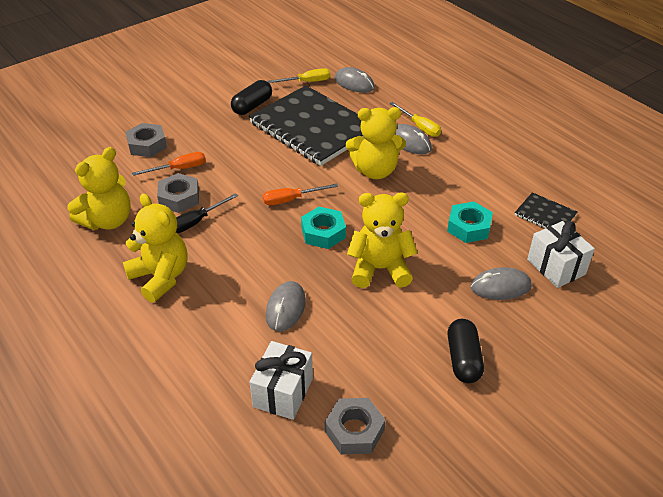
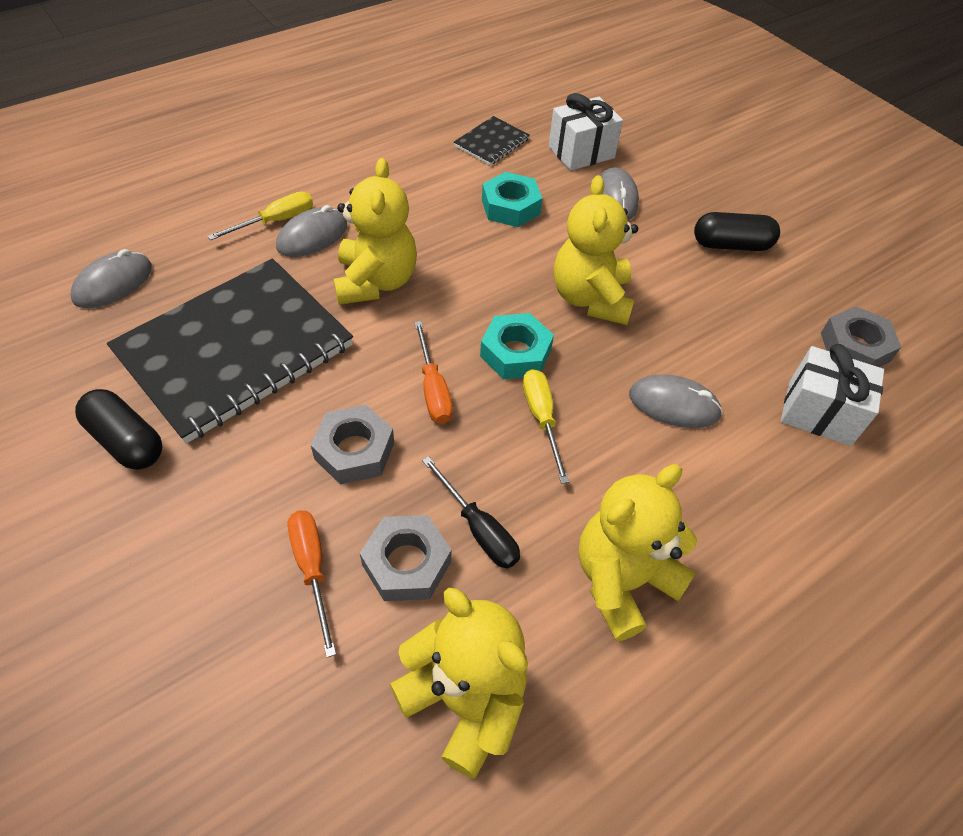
camera: 90 degrees left, 10 degrees up
grey nut [125,123,167,157] -> grey nut moved to [311,405,394,485]
yellow screwdriver [267,68,330,83] -> yellow screwdriver moved to [523,369,569,484]

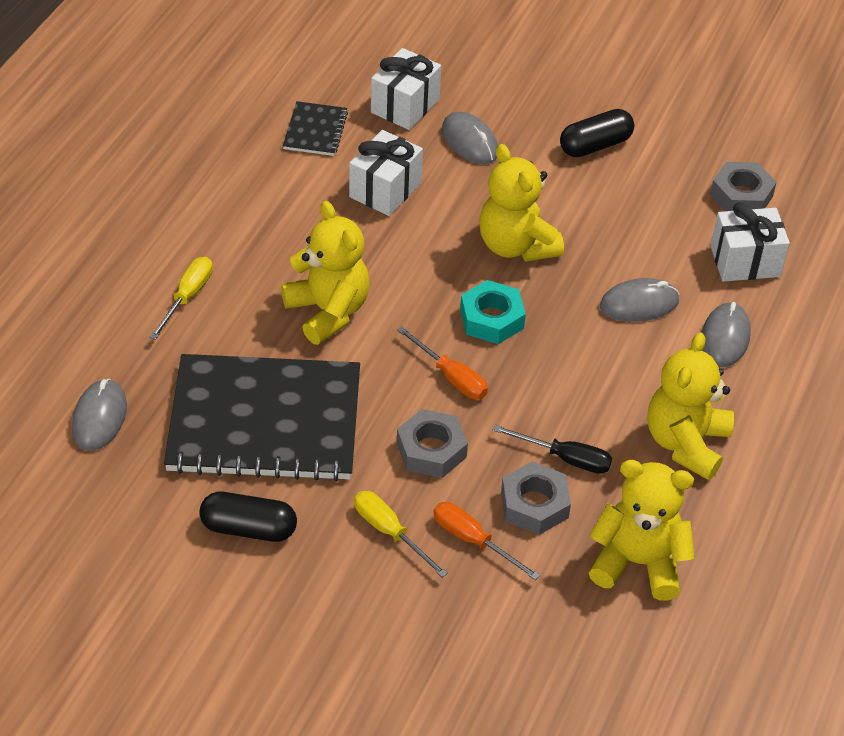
camera: 30 degrees left, 5 degrees down
black notebook [107,259,353,444] -> black notebook turned 75 degrees clockwise [164,354,360,481]
grey mouse [276,205,347,257] -> grey mouse moved to [701,302,751,367]
turquoise nut [482,172,542,227] -> white gift [349,130,423,216]
yellow screwdriver [523,369,569,484] -> yellow screwdriver moved to [354,491,448,577]

